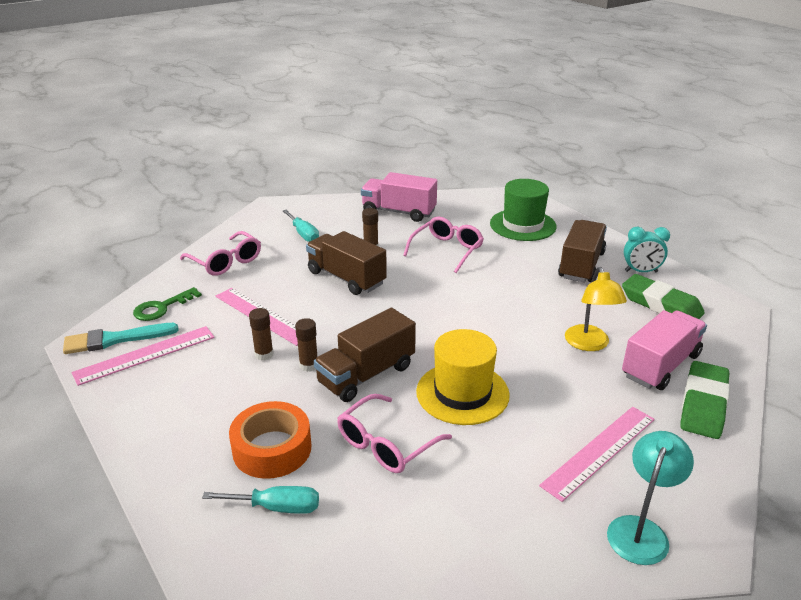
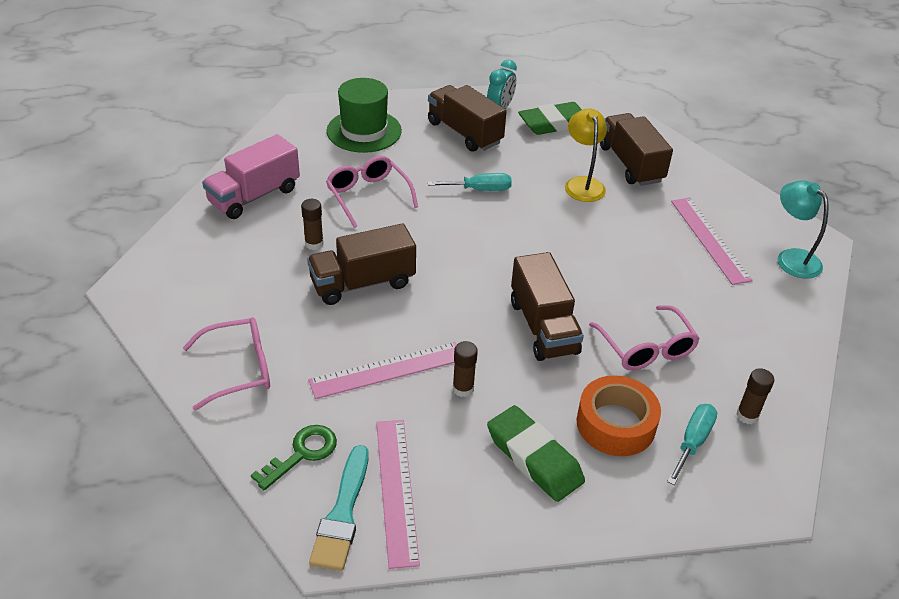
camera: 65 degrees left, 10 degrees up
green key [133,287,202,321] -> green key turned 120 degrees counterclockwise [251,425,337,490]
turquoise screwdriver [283,210,319,242] -> turquoise screwdriver moved to [428,173,512,191]
brown glue stick [295,318,317,372] -> brown glue stick moved to [736,368,774,424]
yellow hat [416,329,510,425] -> none
yellow lamp [565,267,627,351] -> yellow lamp turned 120 degrees counterclockwise [565,108,607,202]
pink truck [622,310,707,390] -> brown truck [600,113,673,186]
green eraser [680,361,730,439] -> green eraser moved to [487,405,585,502]

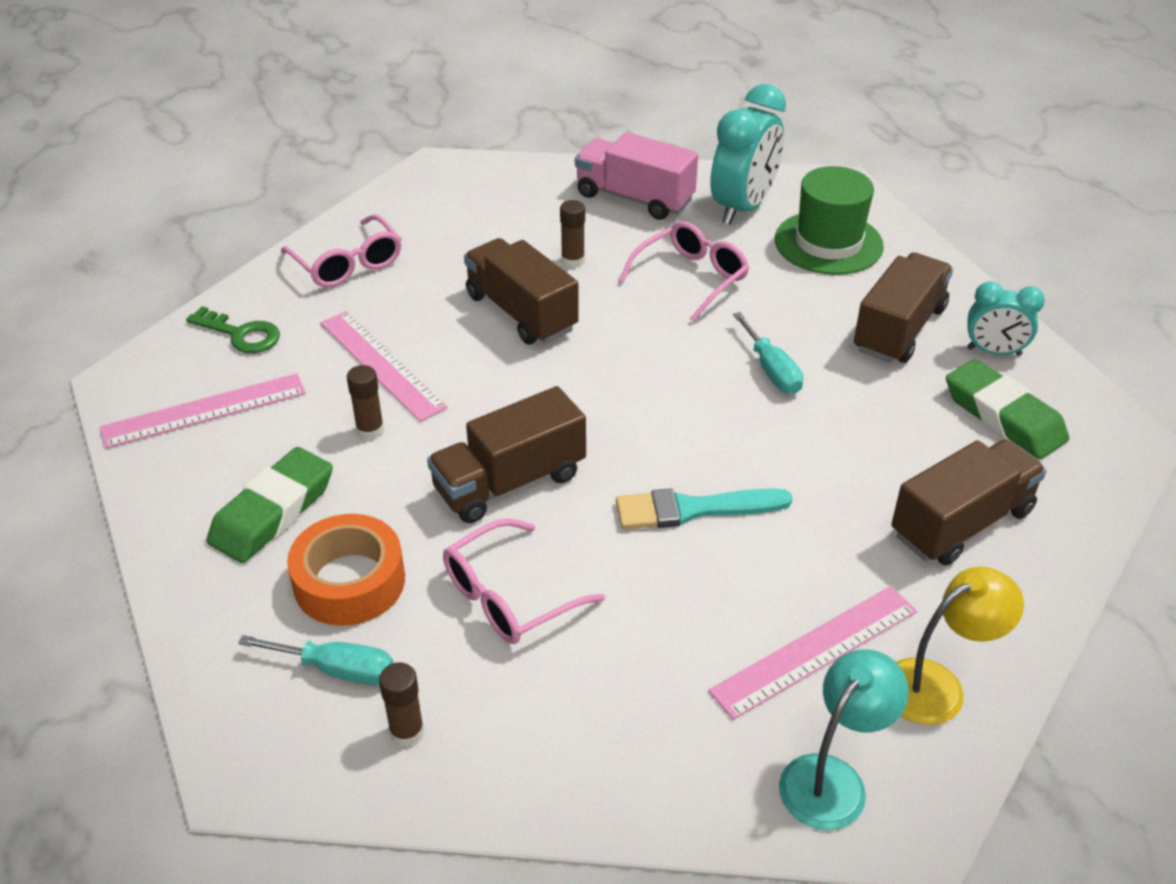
camera: 75 degrees right, 0 degrees up
turquoise brush [309,445,369,571] -> turquoise brush moved to [616,488,792,529]
yellow lamp [565,108,607,202] -> yellow lamp moved to [896,566,1024,725]
none -> turquoise clock [710,84,786,225]

